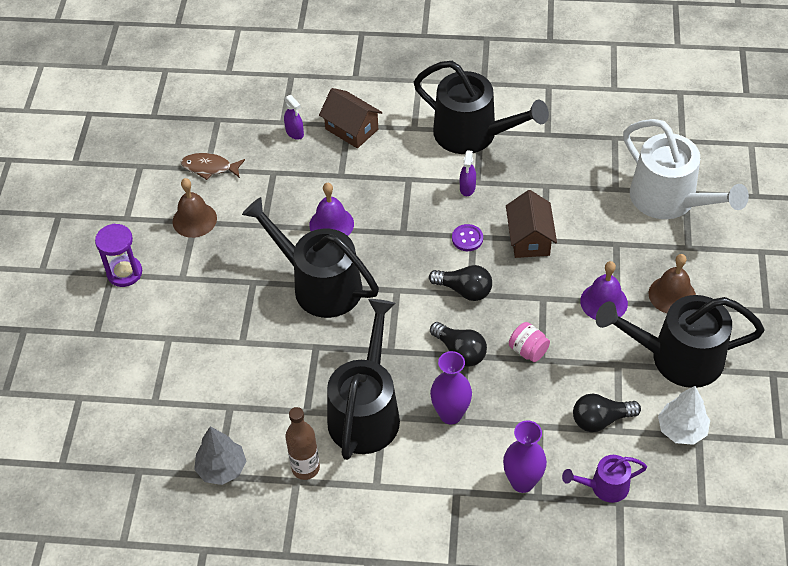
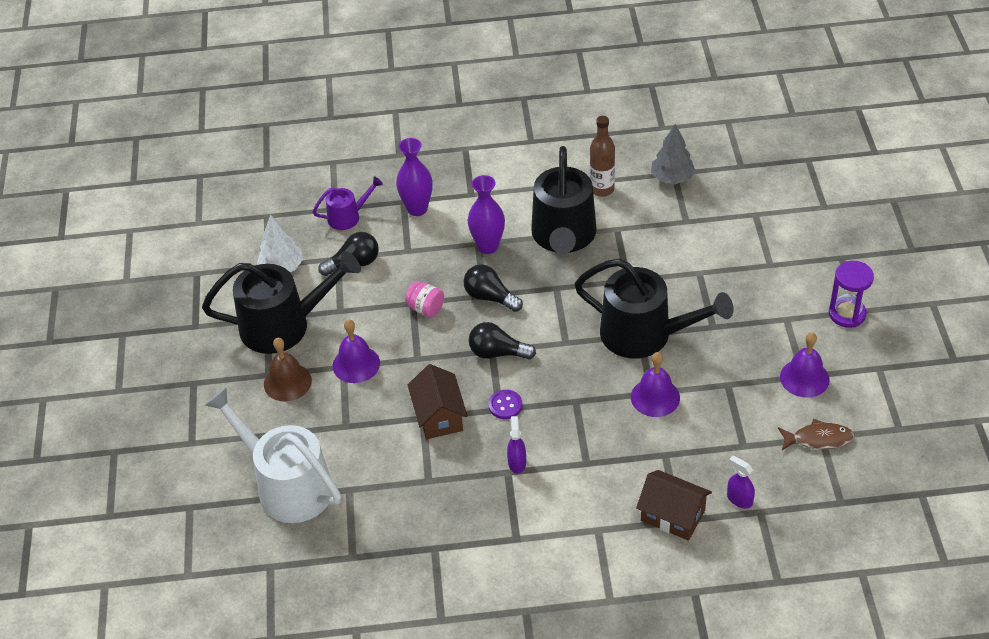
camera: 170 degrees right, 5 degrees down
brown bell [173,178,217,238] -> purple bell [780,332,830,398]
black watering can [413,61,549,154] -> none

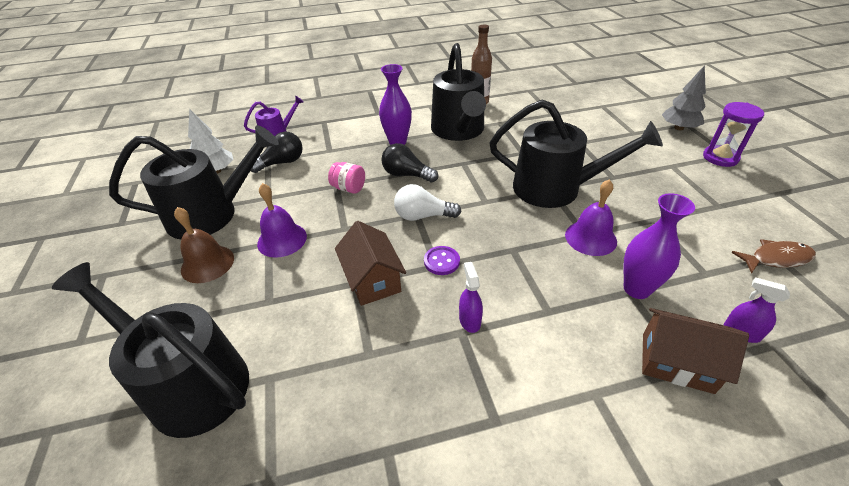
camera: 10 degrees left, 5 degrees down
white watering can [205,387,341,523] -> black watering can [52,262,249,438]
purple vase [396,138,433,216] -> purple vase moved to [623,193,695,299]
black light bulb [469,322,536,359] -> white light bulb [394,184,462,221]
grey tree [651,124,696,184] -> grey tree moved to [662,65,706,130]
purple bell [780,332,830,398] -> none

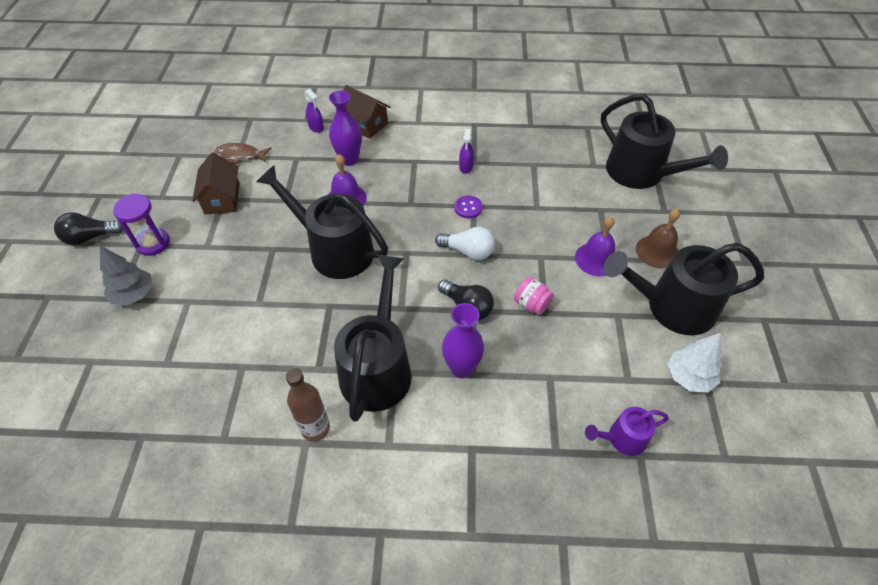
camera: 165 degrees left, 10 degrees up
black light bulb [250,132,303,173] -> black light bulb moved to [54,212,124,245]
brown house [335,221,406,306] -> brown house moved to [192,152,240,214]

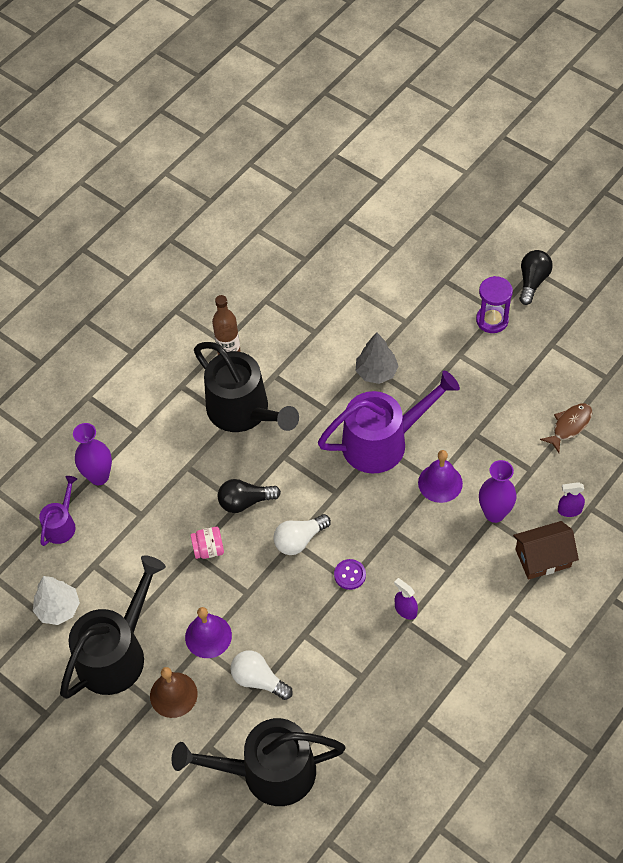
camera: 130 degrees right, 5 degrees up
grey tree [100,246,152,306] -> grey tree moved to [356,332,399,384]
brown house [192,152,240,214] -> none
black watering can [256,165,388,279] -> purple watering can [318,371,460,474]
purple vase [442,303,484,378] -> purple vase moved to [73,423,112,485]
none -> white light bulb [230,650,293,700]

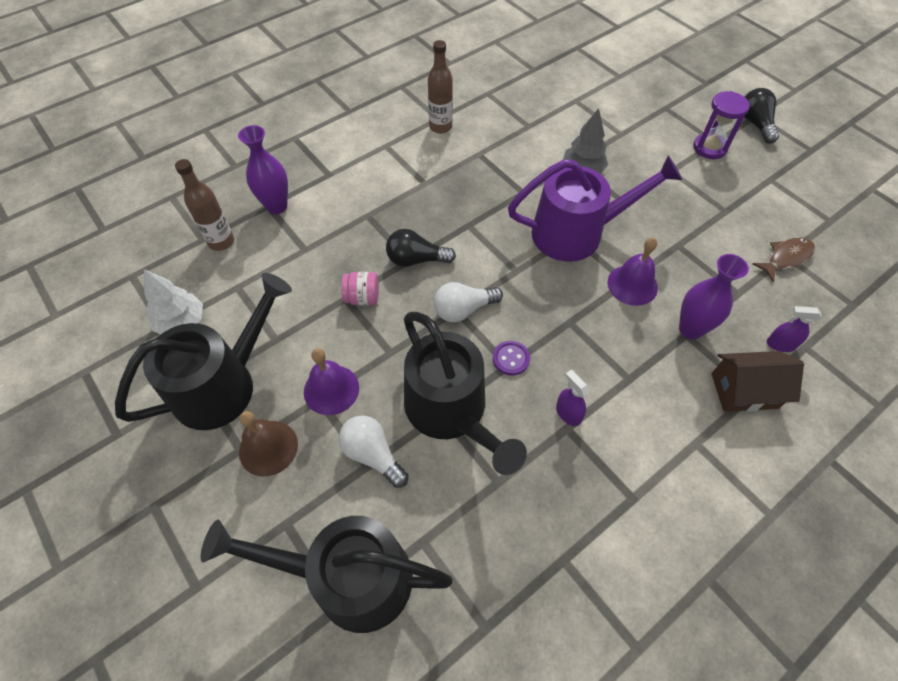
camera: 10 degrees right, 0 degrees up
purple watering can [39,476,77,546] -> brown bottle [175,159,234,251]
black watering can [194,342,299,432] -> black watering can moved to [404,312,527,475]
black light bulb [519,250,553,305] -> black light bulb turned 45 degrees counterclockwise [745,88,779,143]

